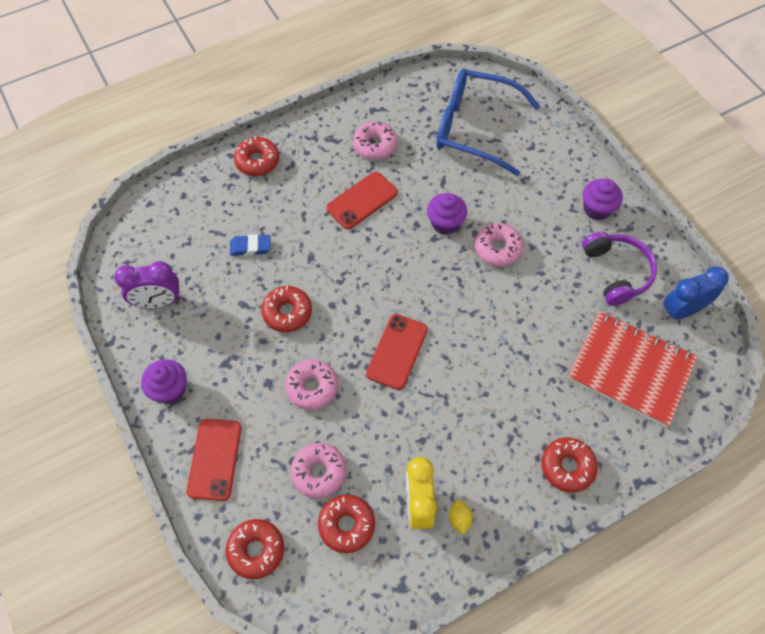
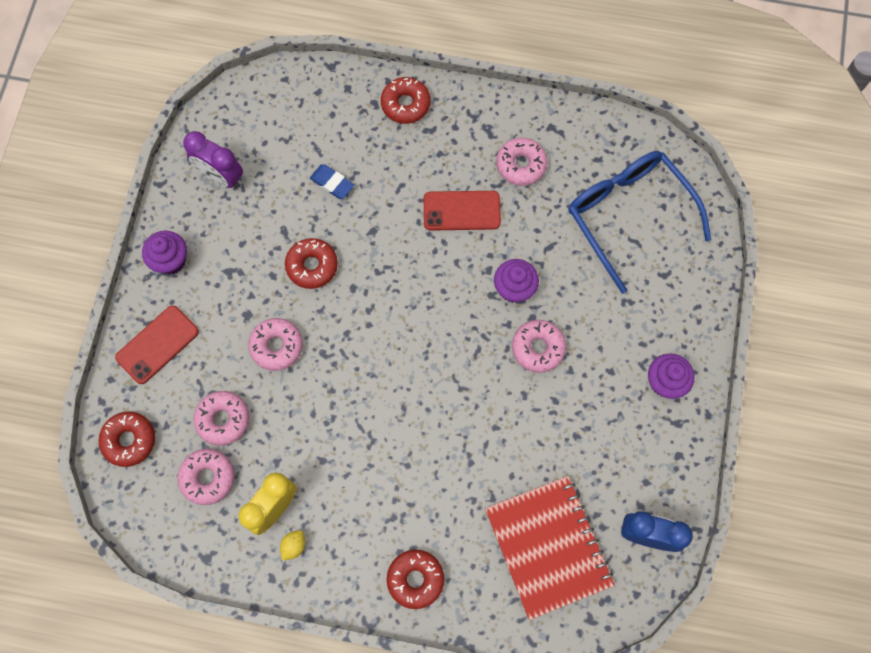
camera: 40 degrees right, 10 degrees up
red donut [318,495,375,553] -> pink donut [178,449,234,505]
red phone [366,314,428,390] -> none
purple headphones [582,232,657,306] -> none

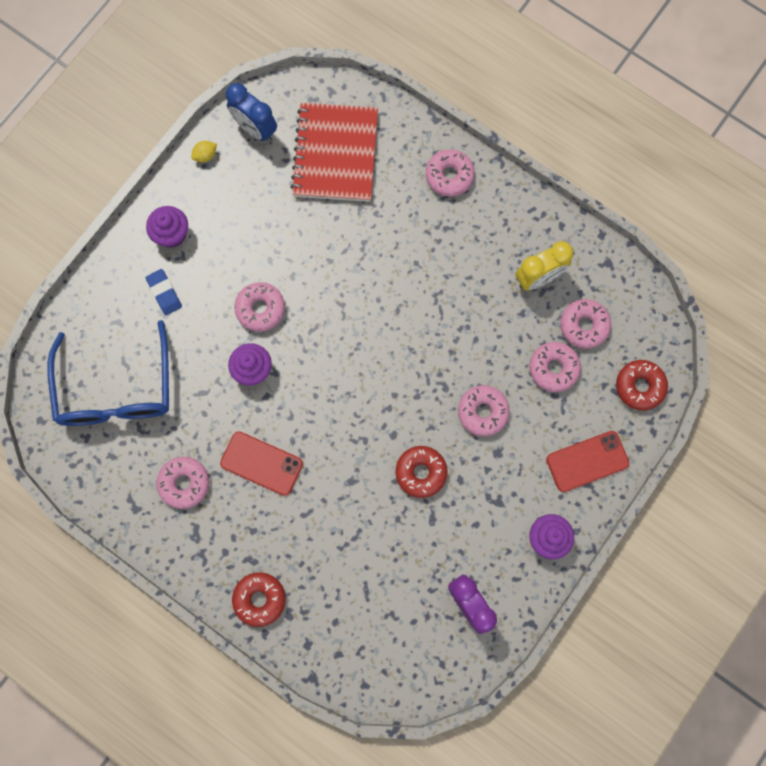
camera: 155 degrees left, 5 degrees up
yellow lemon [280,530,305,561] -> yellow lemon moved to [191,141,217,162]
blue eraser [310,164,354,199] -> blue eraser moved to [145,269,182,315]
red donut [387,550,444,609] -> pink donut [426,149,475,197]

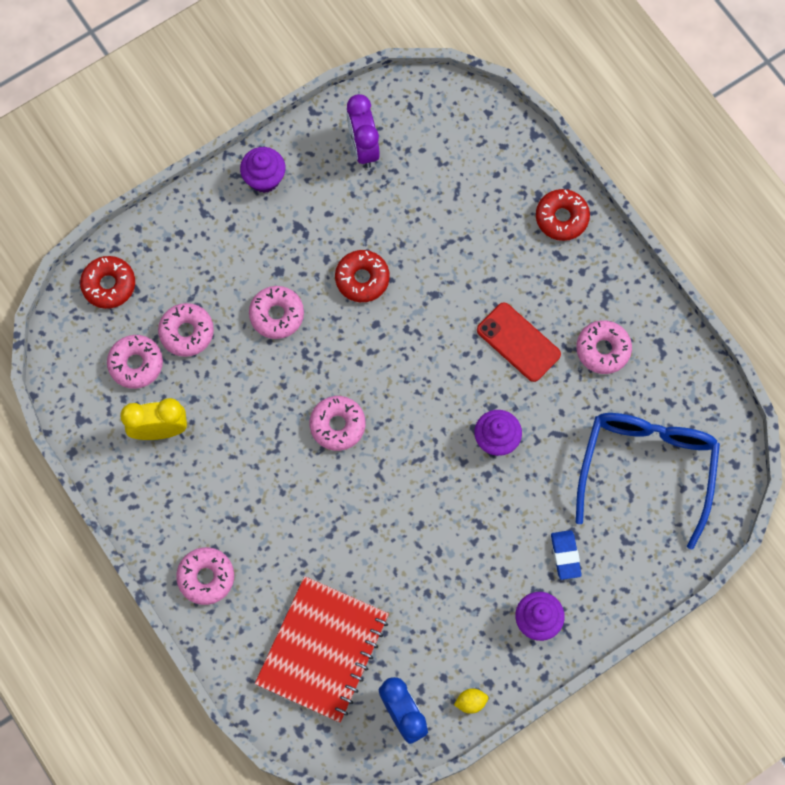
camera: 160 degrees left, 5 degrees down
pink donut [234,282,285,332] -> pink donut moved to [310,396,365,451]
red phone [546,431,629,492] -> none

